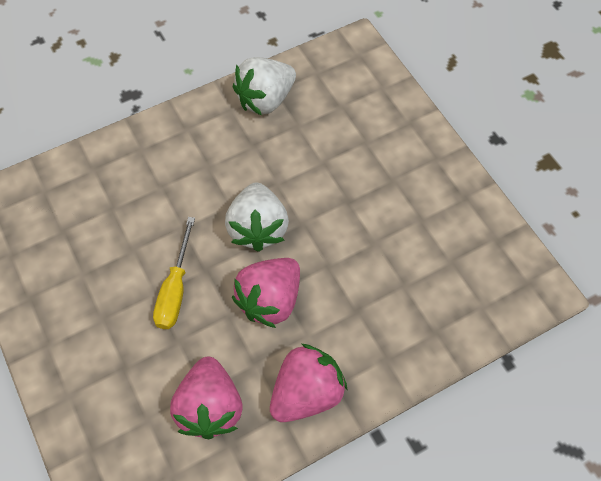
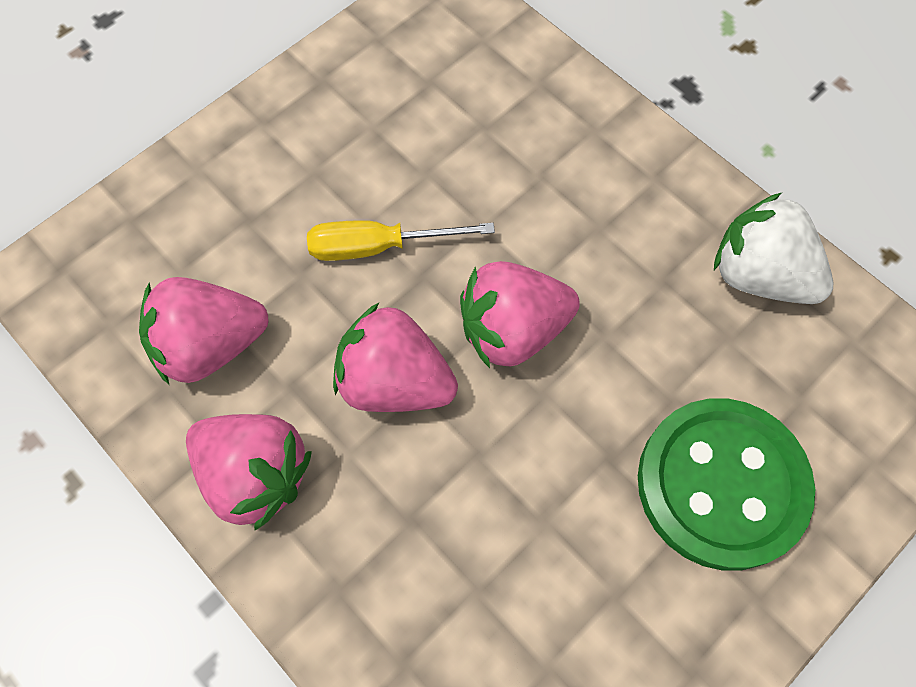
camera: 75 degrees right, 5 degrees up
white strawberry [225,183,289,252] -> pink strawberry [460,261,580,368]
none -> green button [638,398,815,571]

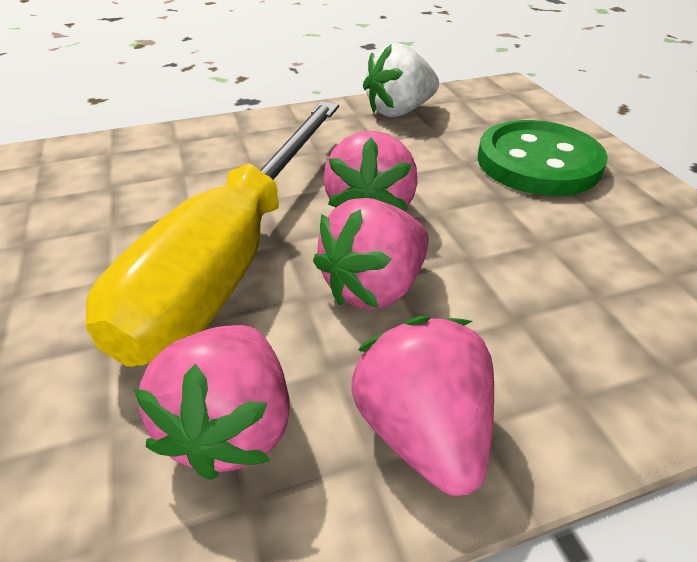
camera: 65 degrees left, 25 degrees down
pink strawberry [186,414,312,530] -> pink strawberry turned 75 degrees counterclockwise [351,316,494,496]
yellow screwdriver [307,220,495,261] -> yellow screwdriver [86,101,339,367], size x2.34

